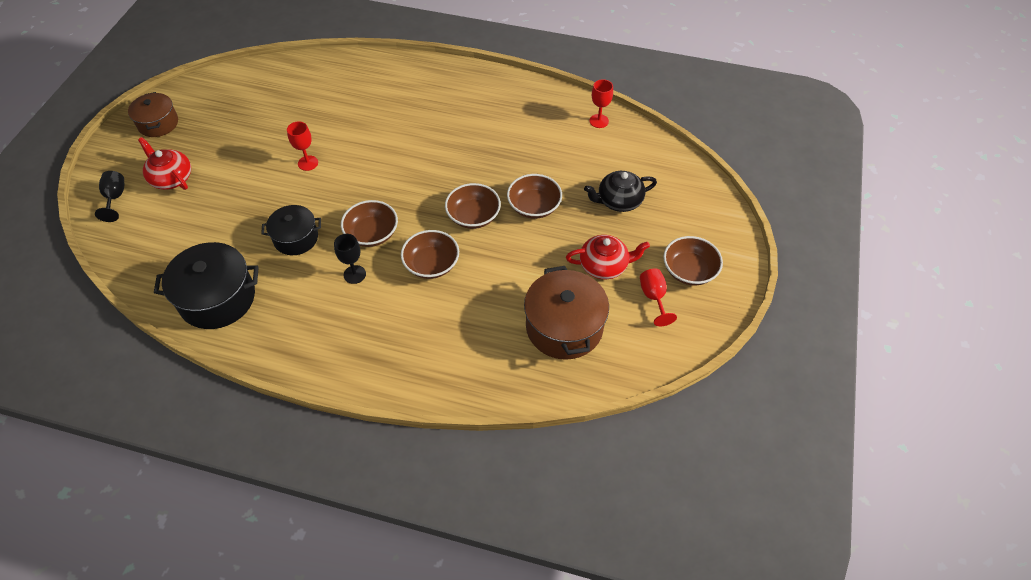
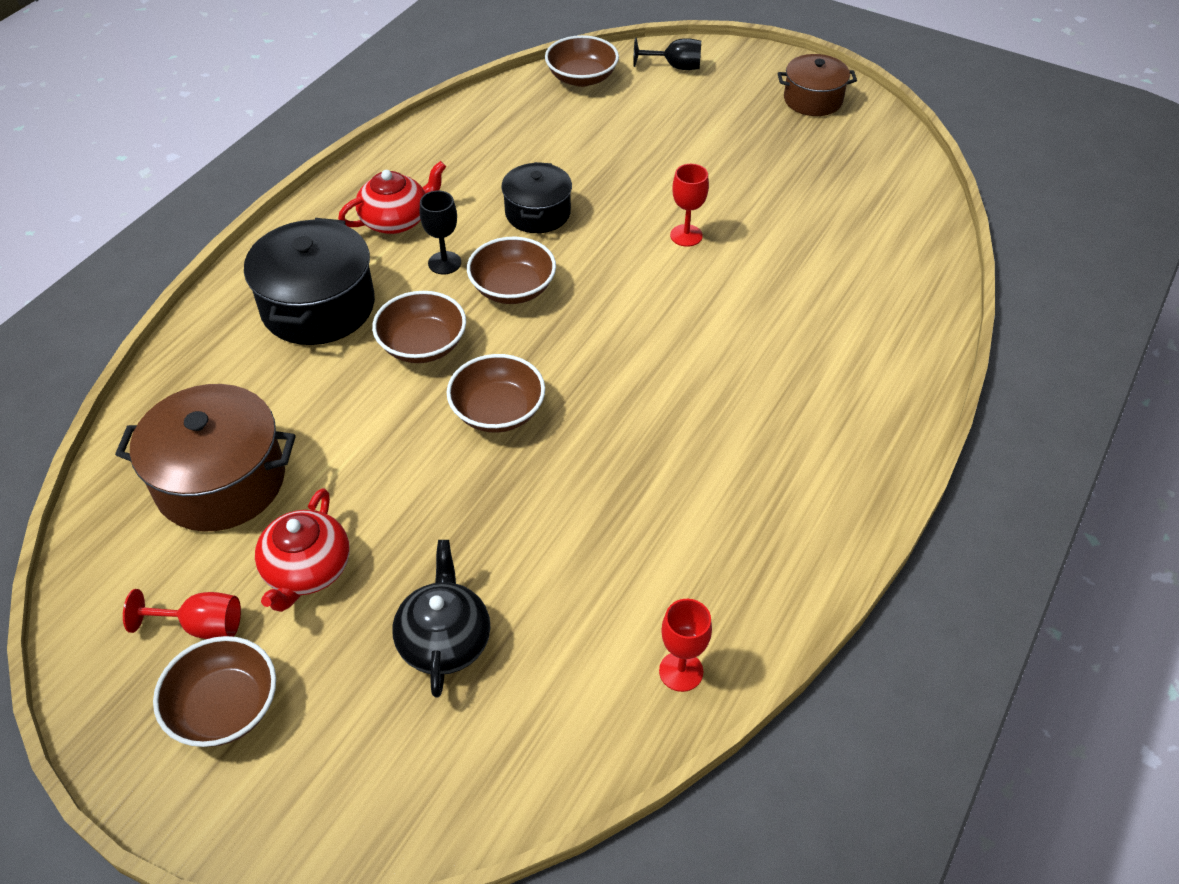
camera: 105 degrees right, 5 degrees down
red teapot [138,137,191,190] -> red teapot moved to [338,161,446,234]
black pot [154,242,259,329] -> black pot moved to [244,218,375,345]
brown bowl [507,174,562,219] -> brown bowl moved to [545,35,619,87]

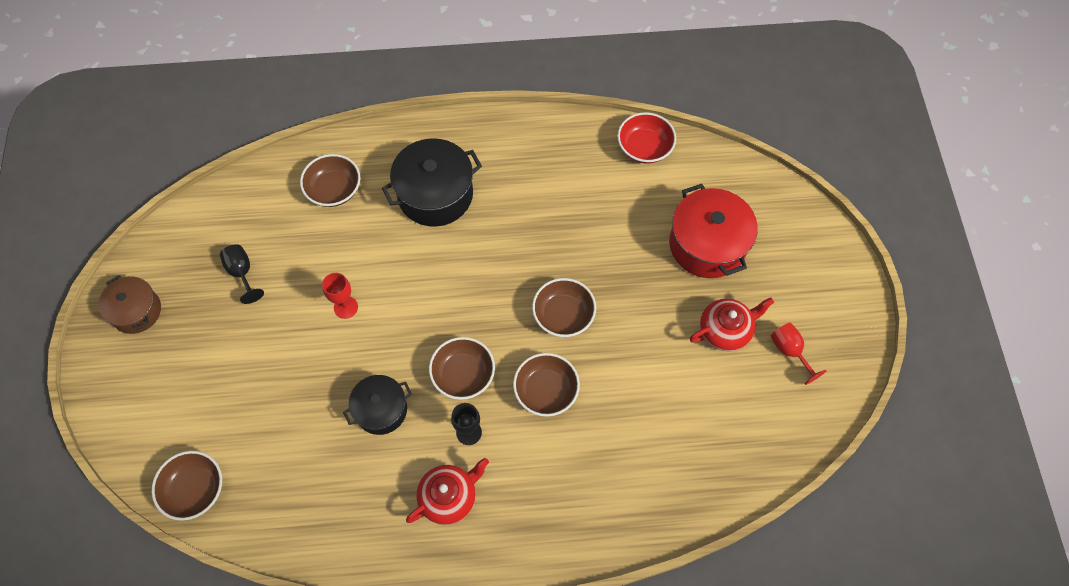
camera: 125 degrees left, 15 degrees up
brown pot [115,384,296,532] -> none
brown bowl [153,636,276,747] -> brown bowl moved to [300,154,360,207]
black pot [244,218,375,345] -> black pot moved to [382,138,482,227]
red teapot [338,161,446,234] -> red teapot turned 120 degrees clockwise [406,458,489,525]
black teapot [392,540,490,698] -> red pot [669,184,758,278]
black goblet [633,37,701,70] -> black goblet moved to [220,244,264,304]
red goblet [659,599,712,692] -> red bowl [617,112,676,164]

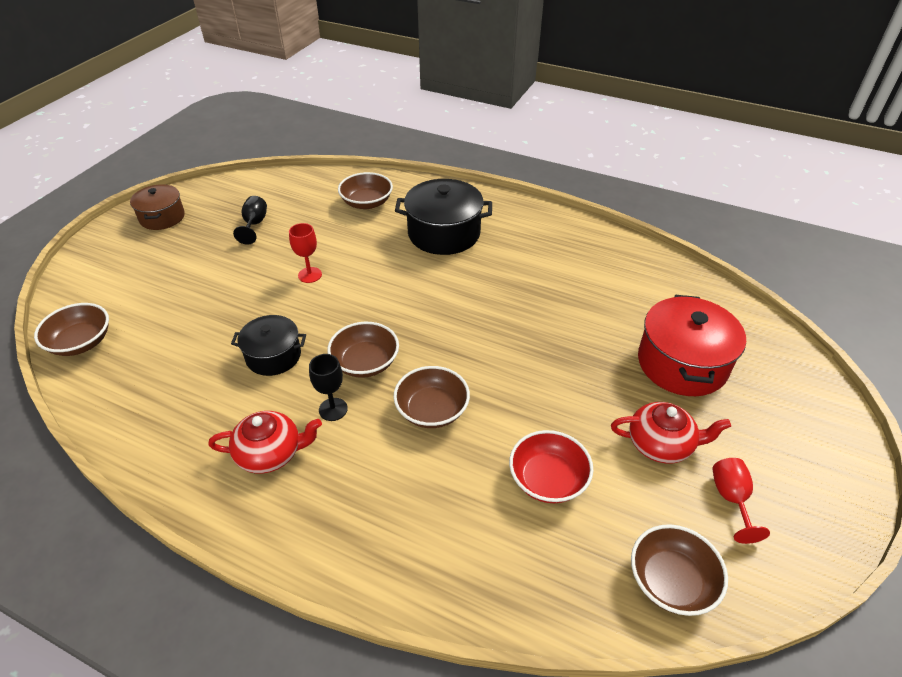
camera: 30 degrees right, 20 degrees down
brown bowl [532,278,596,337] -> brown bowl moved to [631,524,728,616]
red bowl [617,112,676,164] -> red bowl moved to [509,430,593,503]

